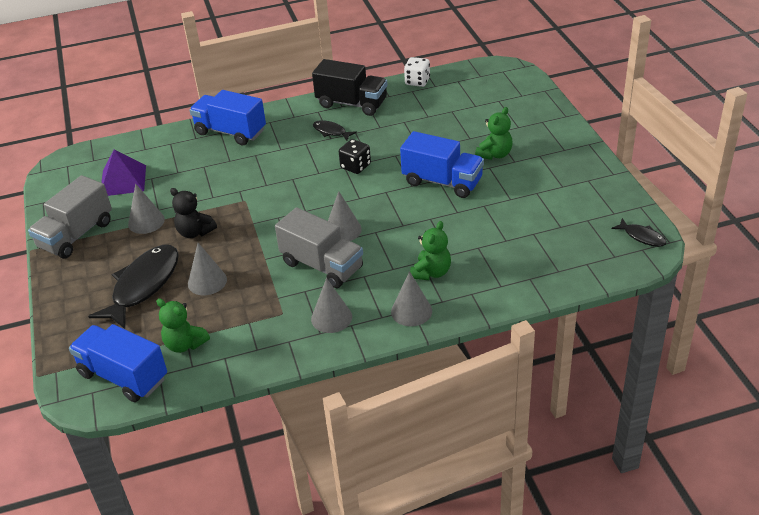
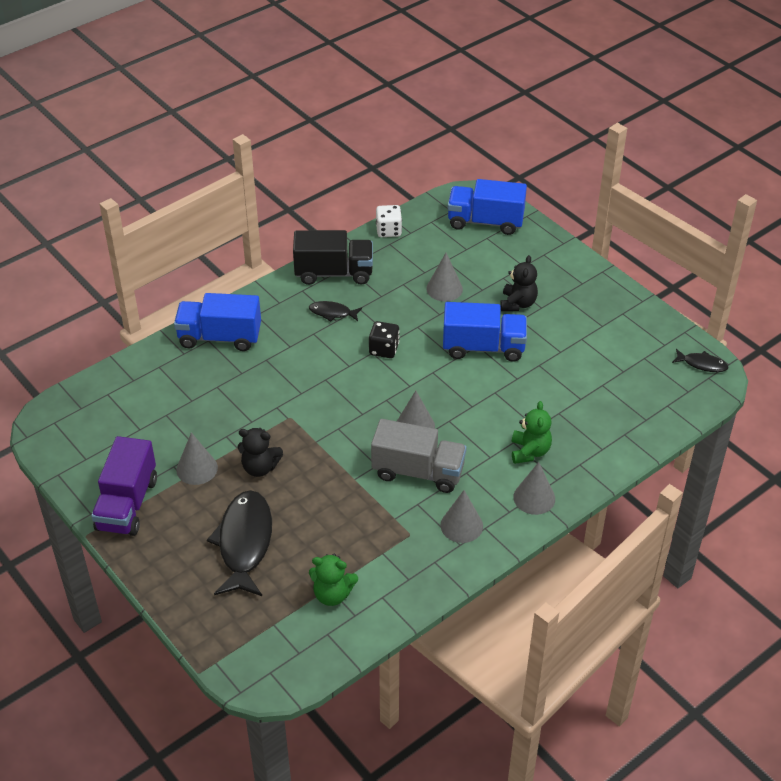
camera: 25 degrees left, 5 degrees up
grey truck [28,175,112,259] -> purple truck [91,436,157,536]
blue truck [69,324,167,402] -> blue truck moved to [448,179,527,235]
purple pyramid [101,149,146,196] -> none
grey cone [188,243,227,295] -> grey cone moved to [426,253,463,302]
green teddy bear [475,107,513,160] -> black teddy bear [500,255,538,311]

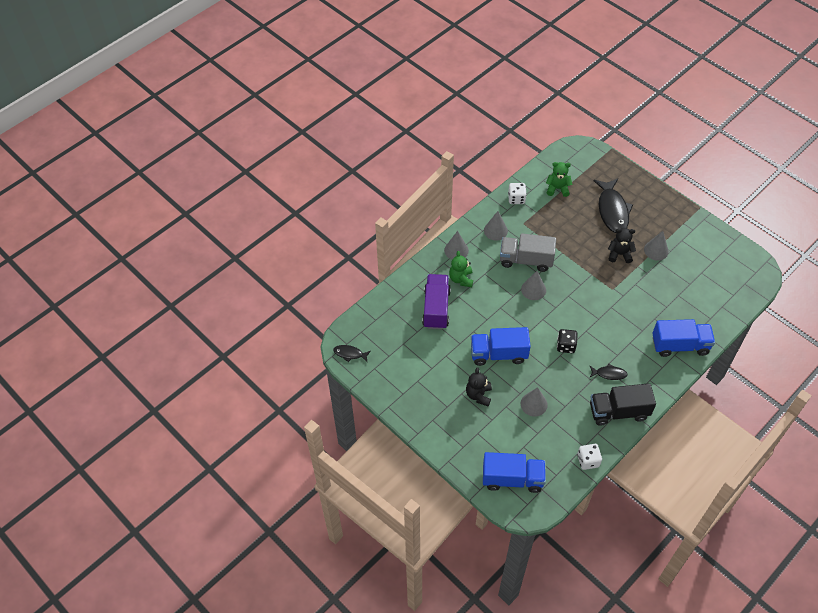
camera: 175 degrees right, 10 degrees up
purple truck [91,436,157,536] -> purple truck moved to [422,274,451,329]
none -> white dice [508,183,527,204]

